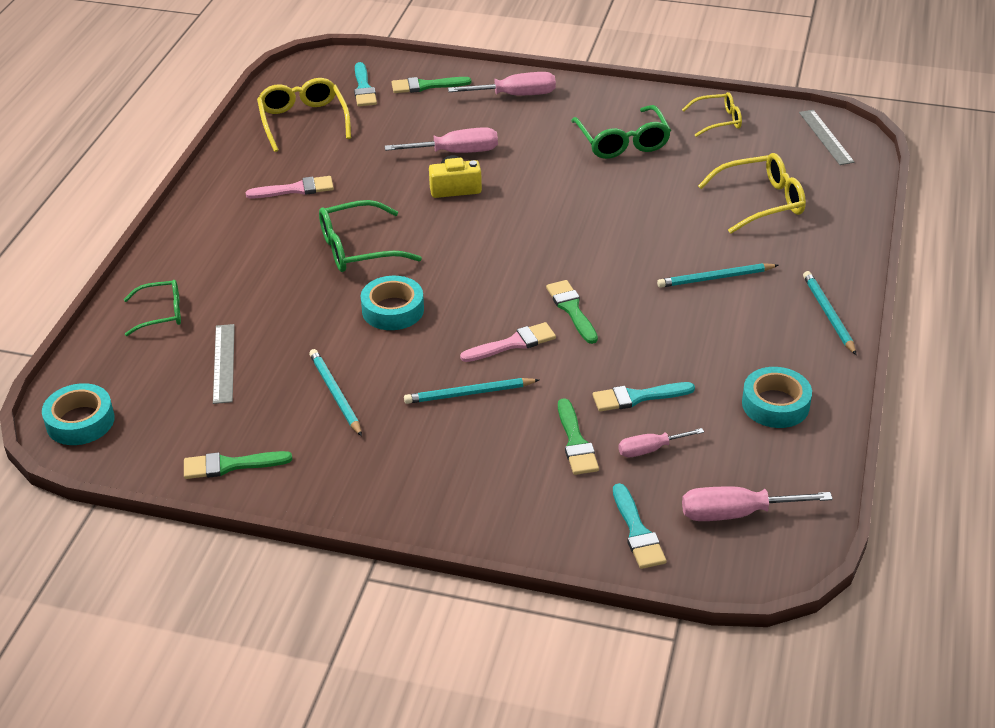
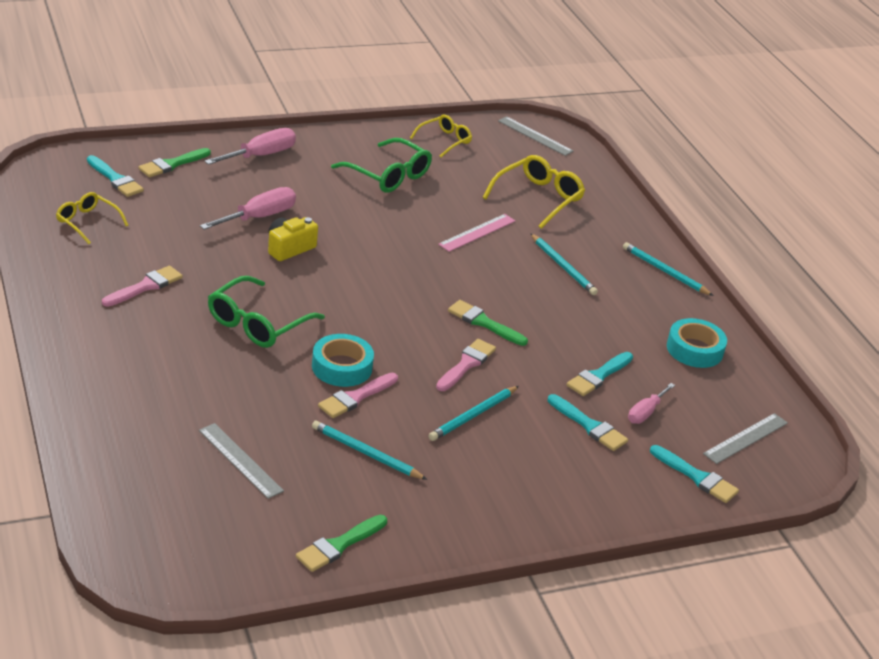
camera: 40 degrees left, 5 degrees down
turquoise tape [42,383,115,445] -> none
green glasses [124,280,181,336] -> none
yellow glasses [257,78,351,152] -> yellow glasses [56,192,128,244], size x0.64
green brush [558,398,599,475] -> turquoise brush [548,394,628,451]
turquoise pencil [657,263,779,288] -> turquoise pencil turned 75 degrees counterclockwise [530,233,598,295]
pink screwdriver [682,486,833,521] -> grey ruler [703,413,788,464]
none -> pink brush [318,373,398,418]
none -> pink ruler [438,214,516,252]

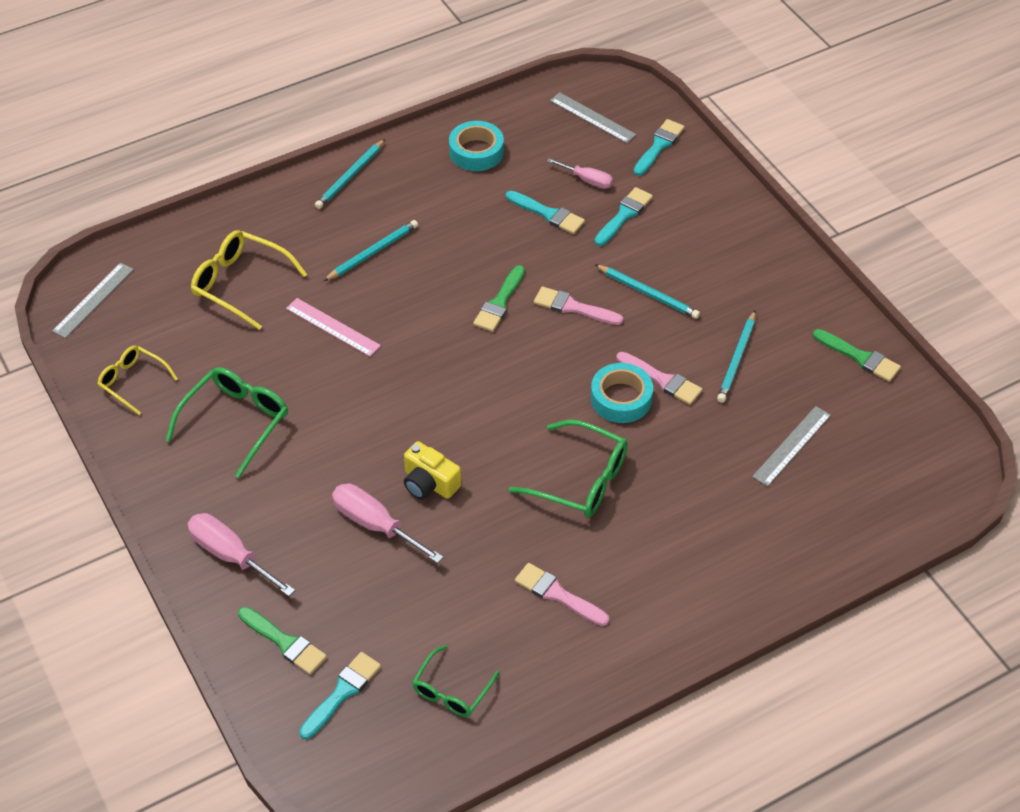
camera: 95 degrees left, 15 degrees up
yellow glasses [56,192,128,244] -> green glasses [412,645,499,717]

